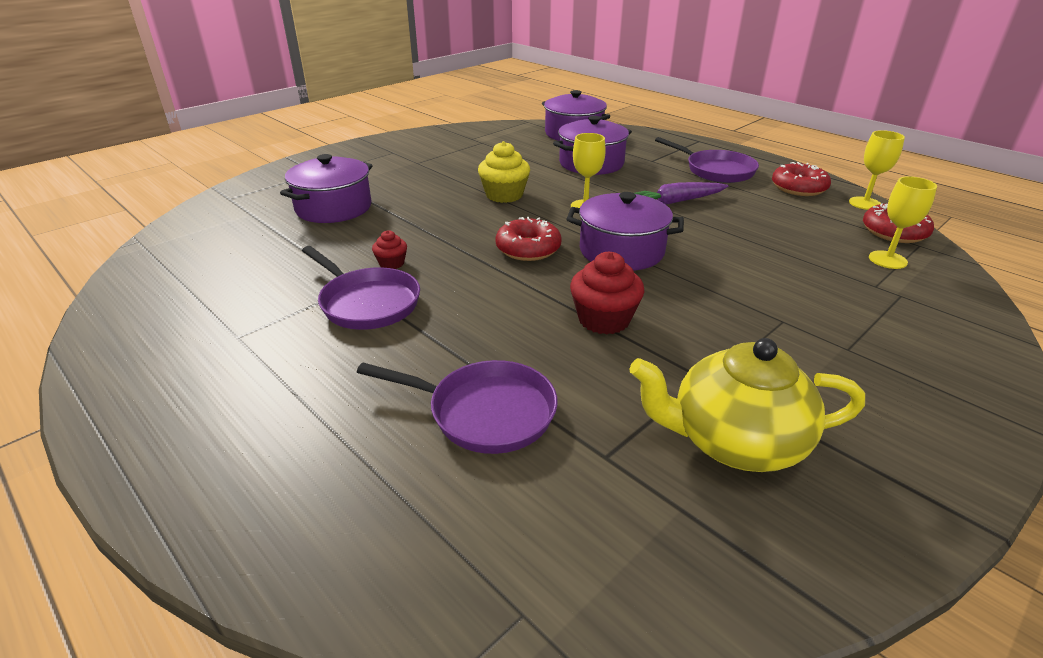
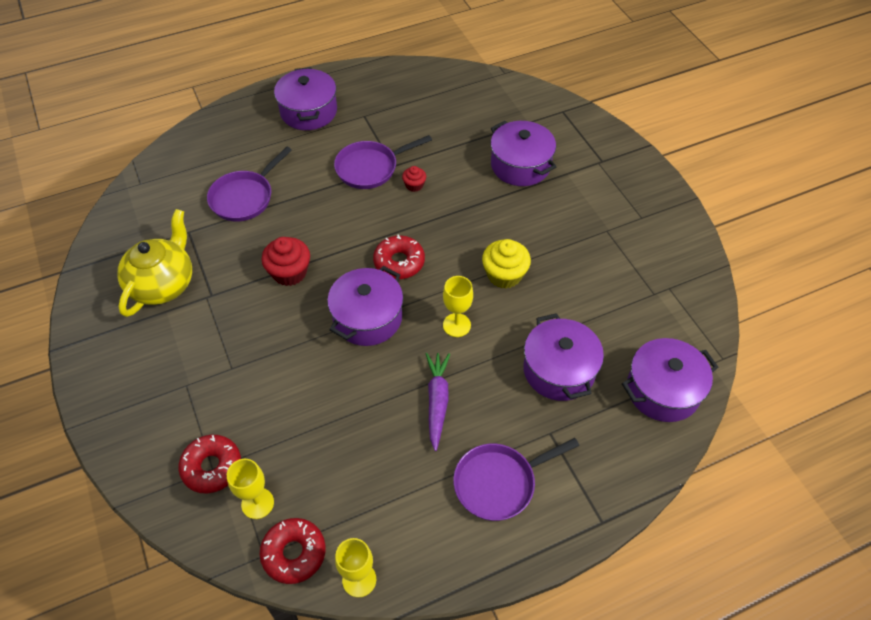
camera: 110 degrees right, 20 degrees up
red donut [772,162,831,196] -> red donut moved to [178,435,241,493]
none -> purple pot [274,67,337,130]

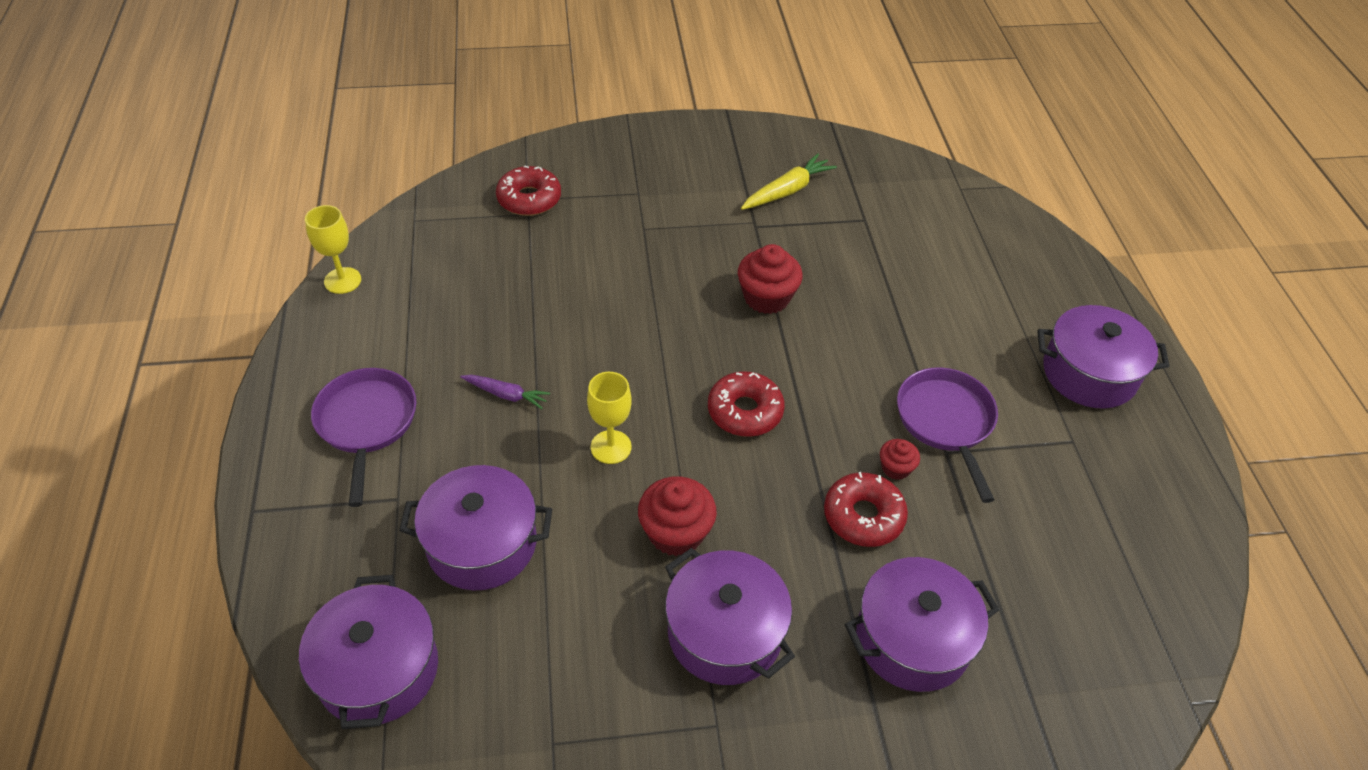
camera: 105 degrees right, 5 degrees down
yellow teapot [117,209,192,317] -> yellow carrot [741,154,837,210]
purple pan [207,147,292,222] -> none
yellow goblet [227,459,274,519] -> none
red donut [260,518,326,584] -> red donut moved to [824,472,908,547]
purple pot [327,266,403,346] -> purple pot moved to [665,548,795,685]
purple carrot [426,353,450,451] -> purple carrot [460,375,550,409], size x0.65
yellow cupcake [482,239,531,288] -> red cupcake [638,476,717,556]

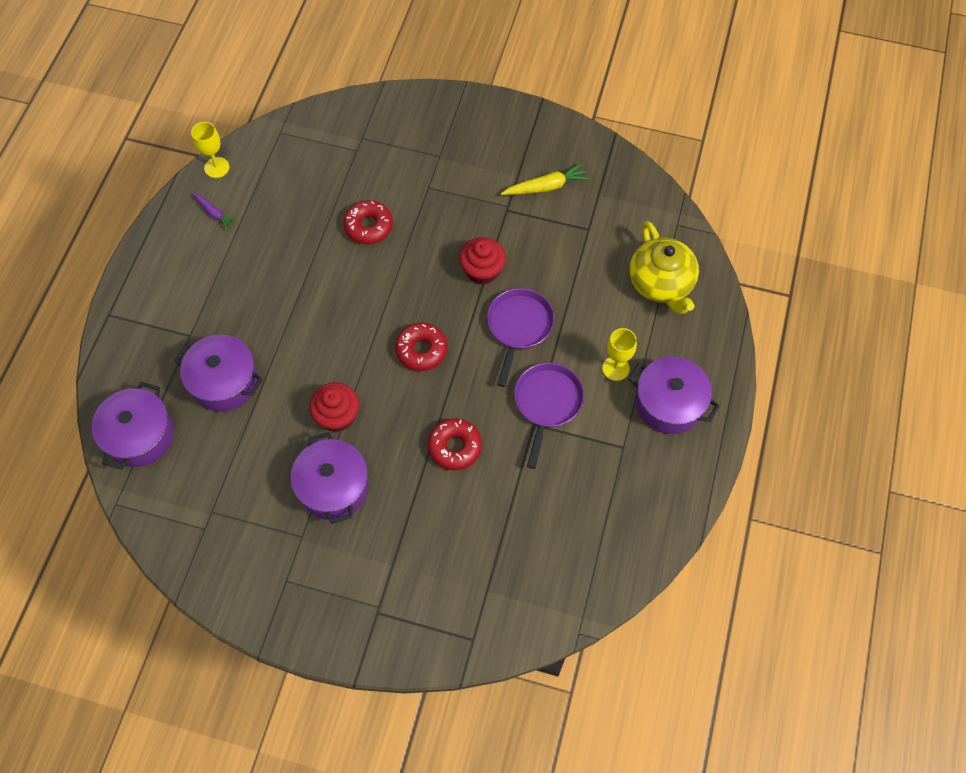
camera: 25 degrees right, 15 degrees up
purple pan [311,368,416,507] -> purple pan moved to [487,288,555,387]
purple carrot [460,375,550,409] -> purple carrot moved to [192,193,238,231]
red donut [496,165,561,216] -> red donut moved to [343,200,393,244]
yellow goblet [587,372,632,464] -> yellow goblet moved to [602,328,637,381]
purple pot [845,557,999,692] -> none
red cupcake [880,439,920,480] -> none
none -> yellow teapot [629,221,699,315]

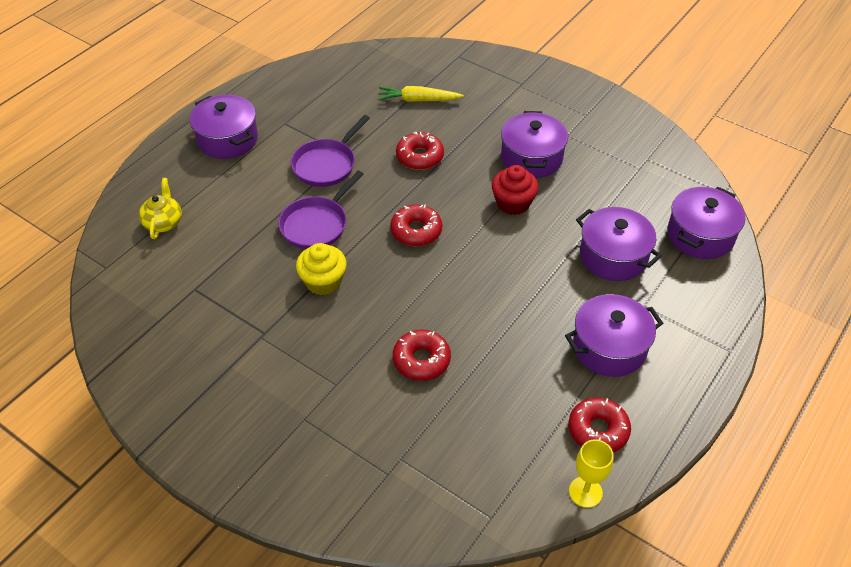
camera: 160 degrees left, 15 degrees down
purple carrot [192,193,238,231] -> red donut [568,397,631,452]
red cupcake [459,237,506,285] -> yellow cupcake [296,243,347,295]
yellow carrot [501,163,591,195] -> yellow carrot moved to [378,86,464,102]
yellow goblet [602,328,637,381] -> none
yellow teapot [629,221,699,315] -> yellow teapot [139,178,182,239], size x0.60
none -> purple pot [565,294,663,377]

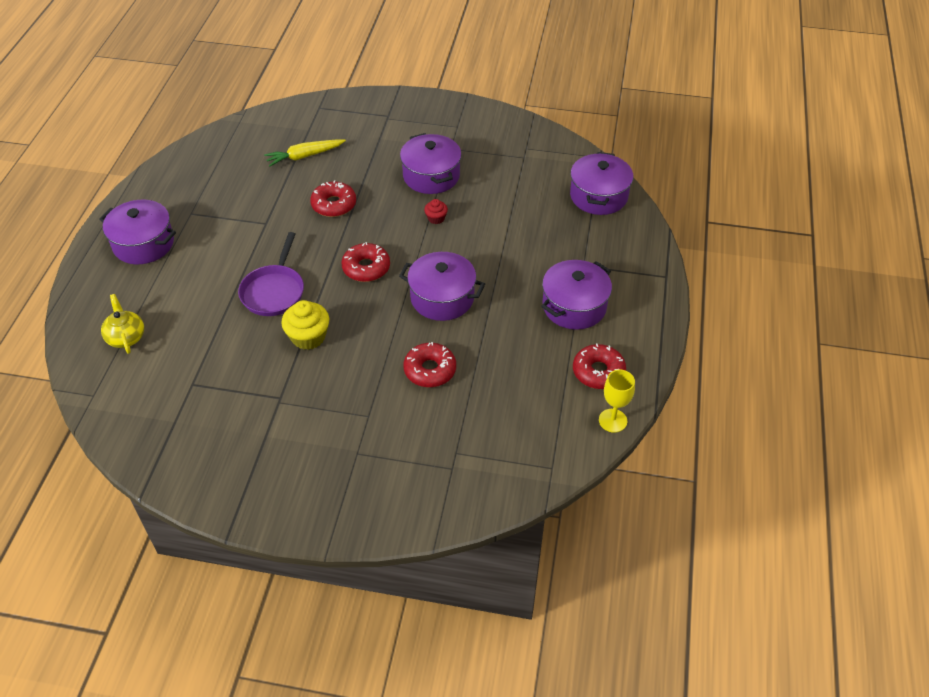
camera: 25 degrees left, 0 degrees up
purple pan [291,115,370,187] -> none
red cupcake [492,165,539,215] -> red cupcake [424,199,448,224], size x0.55
purple pot [576,207,662,281] -> purple pot moved to [399,252,485,321]

